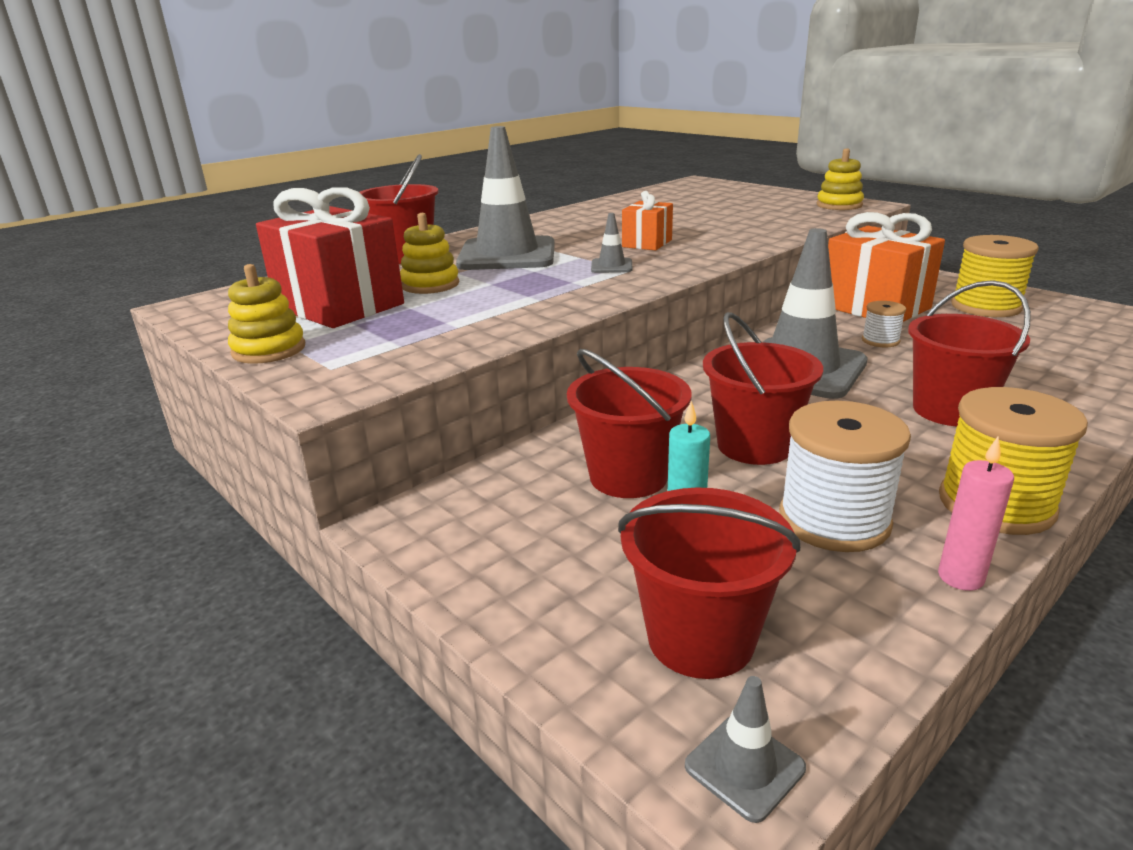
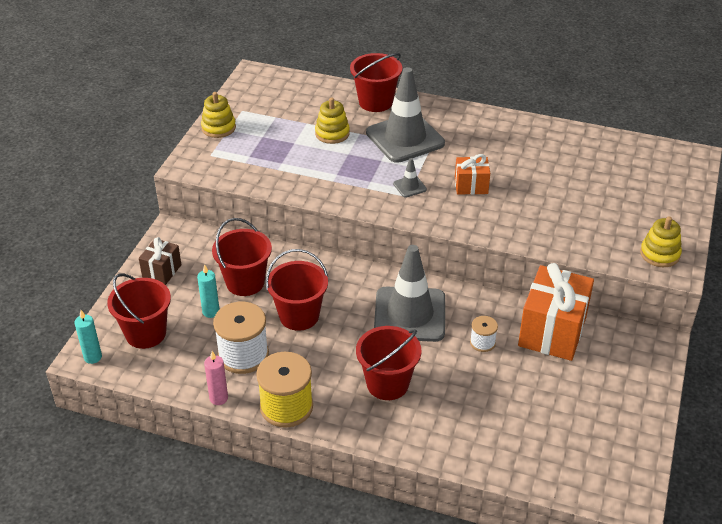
camera: 60 degrees right, 15 degrees up
red gift [256,187,404,328] -> none
grey traffic cone [685,676,806,823] -> turquoise candle [74,310,102,364]
yellow spool [951,235,1039,317] -> none
none -> brown gift [139,237,181,285]

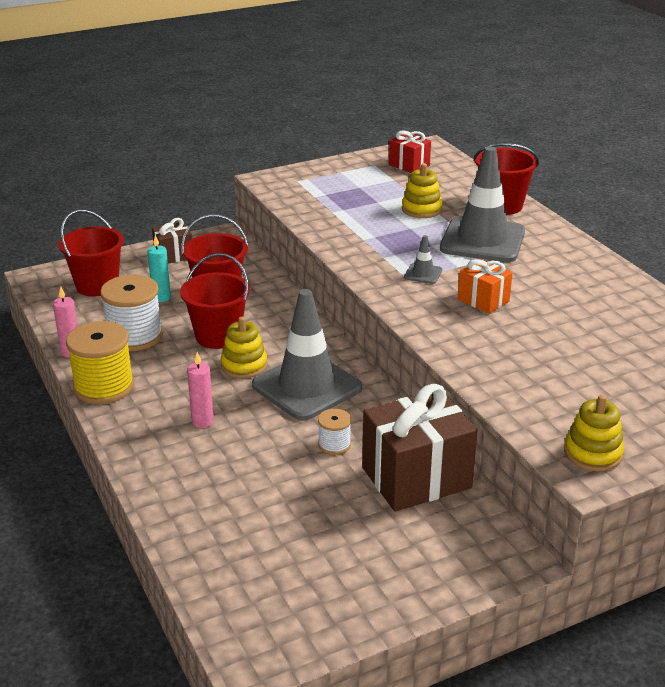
camera: 45 degrees right, 10 degrees down
turquoise candle [74,310,102,364] -> none
yellow stacking toy [201,92,236,138] -> yellow stacking toy moved to [221,317,267,378]
red bucket [356,326,421,400] -> pink candle [187,352,214,428]
orange gift [518,263,594,361] -> brown gift [362,384,478,512]
none -> red gift [389,131,431,173]

